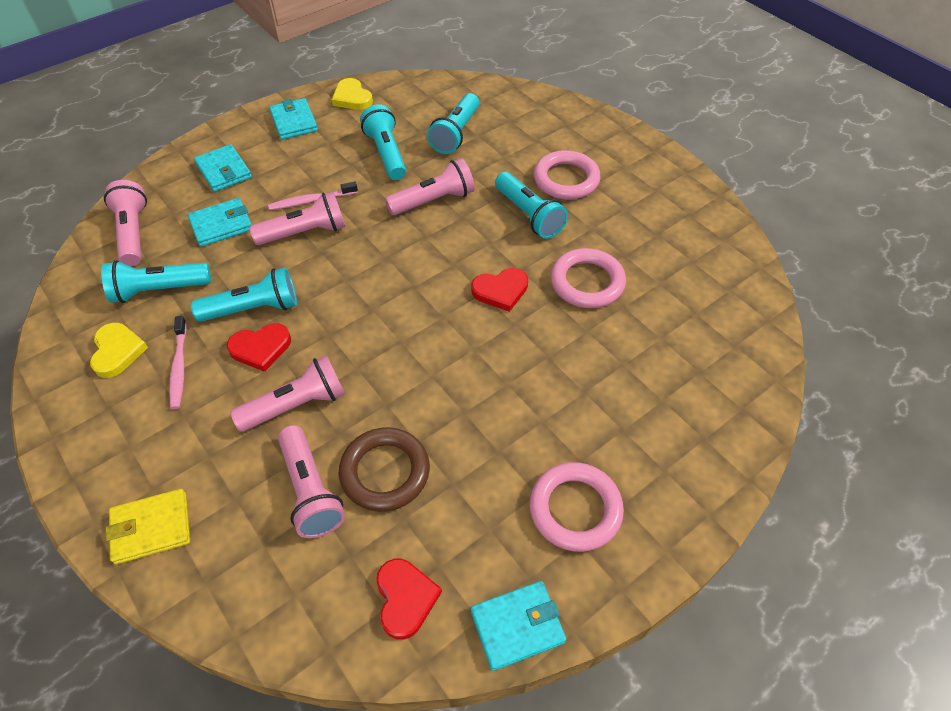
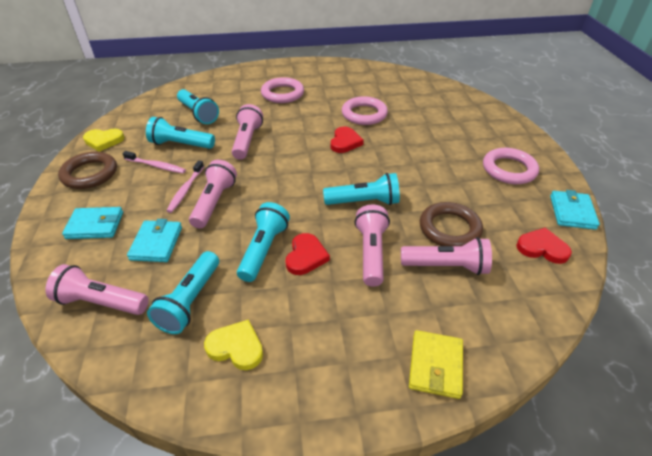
camera: 60 degrees left, 10 degrees down
pink toothbrush [169,316,187,409] -> pink toothbrush moved to [122,151,186,173]
turquoise wallet [269,98,318,140] -> brown ring [58,152,117,189]
turquoise flashlight [495,172,568,239] -> turquoise flashlight moved to [323,173,400,205]

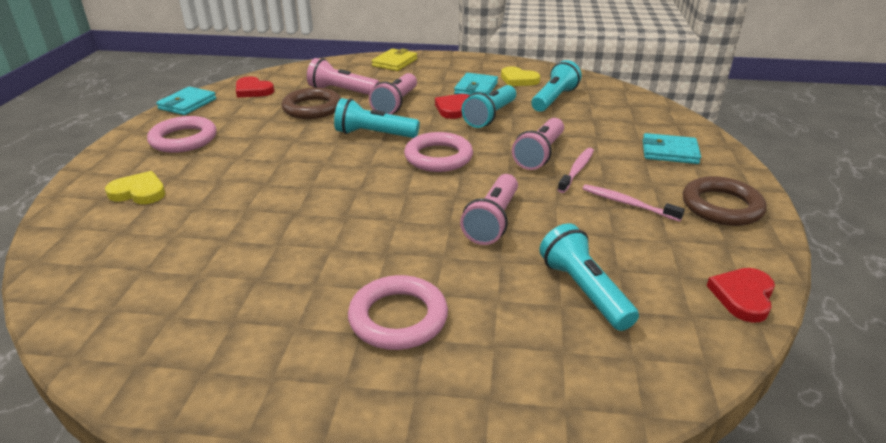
camera: 165 degrees left, 10 degrees down
pink flashlight [45,264,149,315] -> none
yellow heart [83,129,124,152] -> yellow heart moved to [105,171,165,204]
turquoise wallet [127,219,182,262] -> turquoise wallet moved to [454,73,498,95]
turquoise flashlight [146,117,215,149] -> none
red heart [331,127,364,153] -> red heart moved to [707,268,775,323]
pink ring [342,96,388,125] -> pink ring moved to [404,132,473,172]

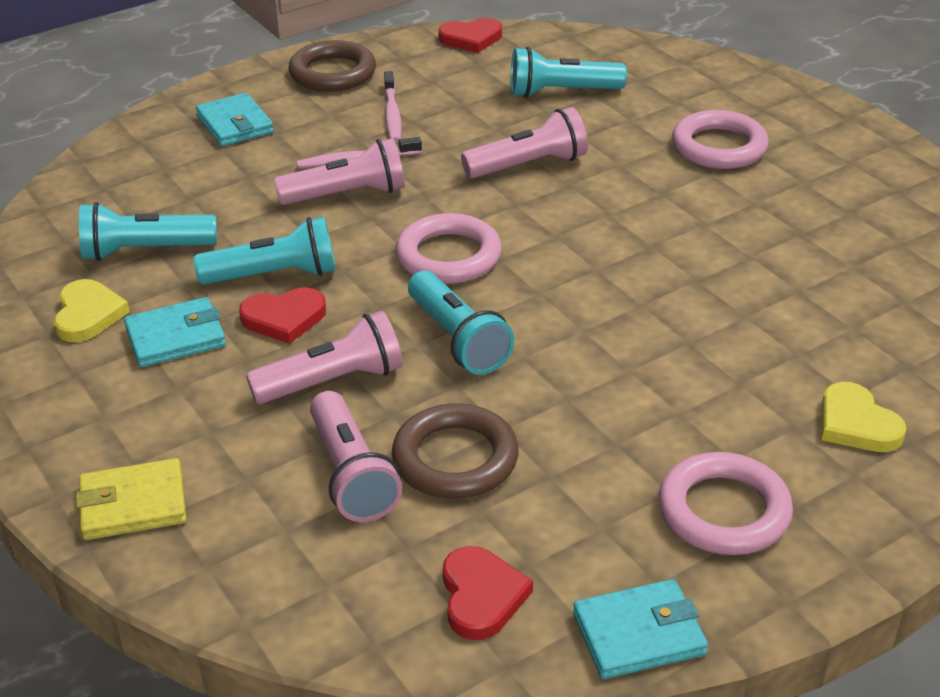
camera: 130 degrees left, 5 degrees up
turquoise flashlight [539,223,639,331] -> turquoise flashlight turned 60 degrees clockwise [511,47,627,98]

